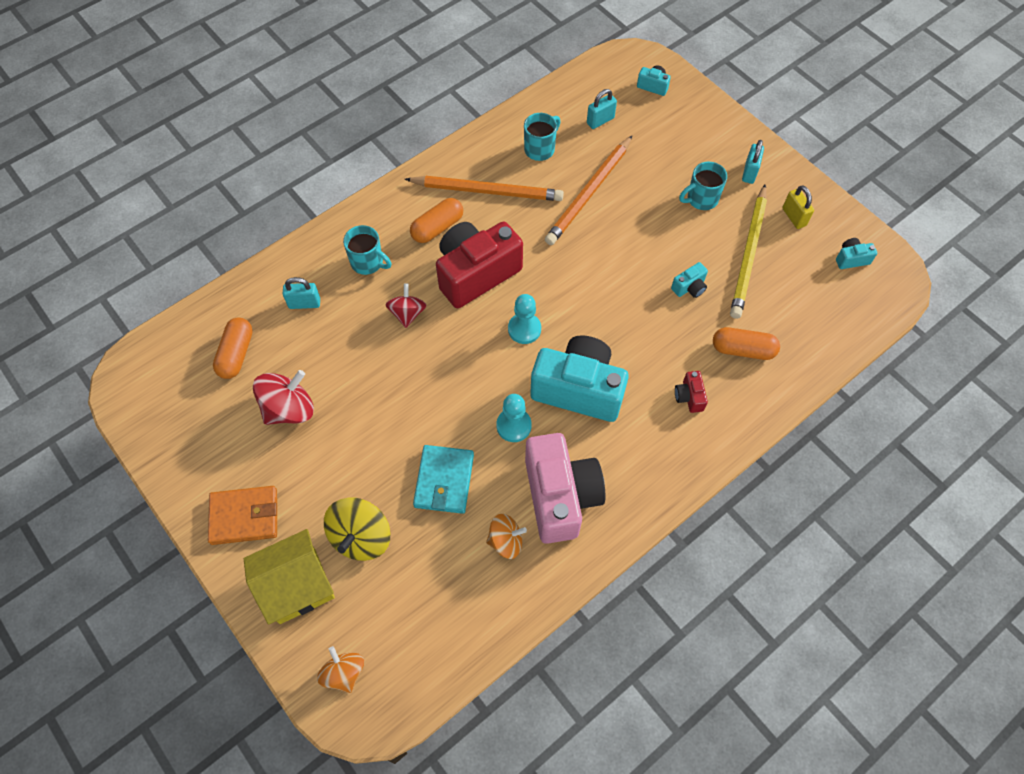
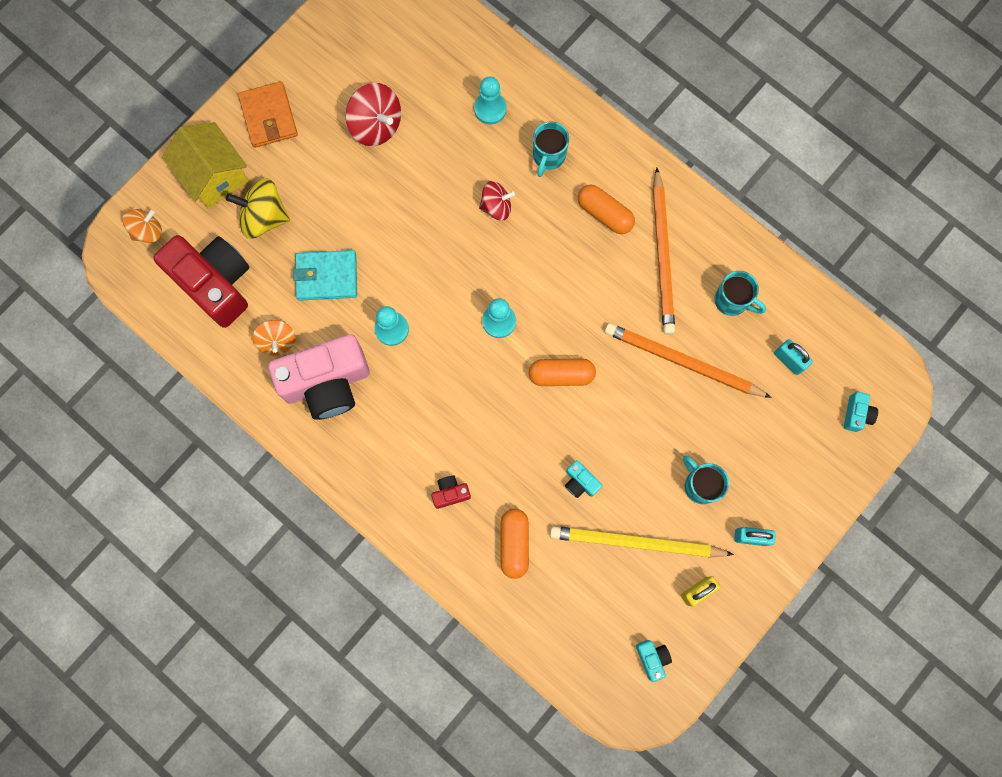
camera: 80 degrees right, 15 degrees up
orange capsule [213,317,253,379] -> orange capsule moved to [529,358,596,386]
turquoise padlock [283,277,320,309] -> turquoise pawn [474,76,507,124]
red camera [436,222,523,308] -> red camera moved to [153,235,250,328]
turquoise camera [530,335,629,422] -> none

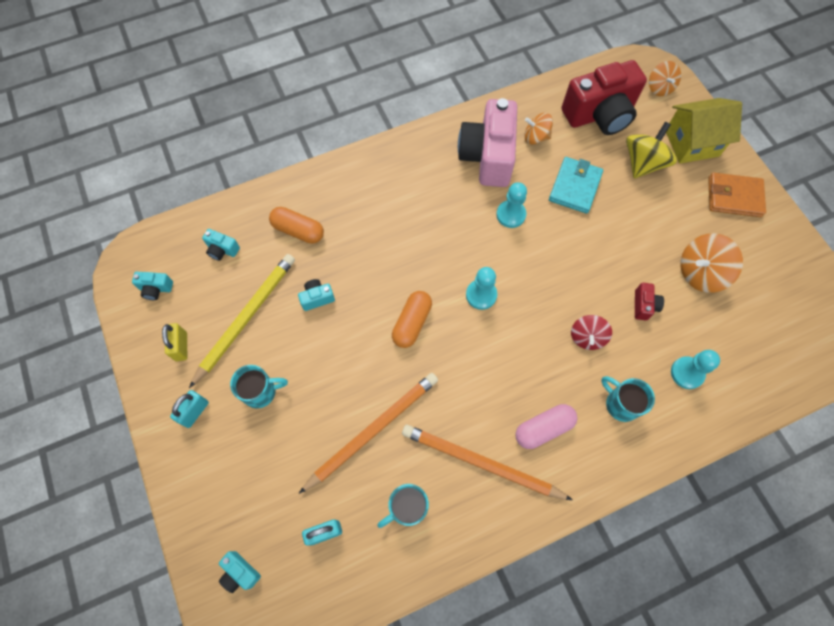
camera: 115 degrees right, 10 degrees down
red spinning top [346,83,401,146] -> orange spinning top [681,233,743,293]
red camera [431,476,471,509] -> red camera moved to [635,283,664,320]
orange capsule [578,185,635,234] -> pink capsule [515,404,577,449]
none -> turquoise camera [202,229,240,261]

